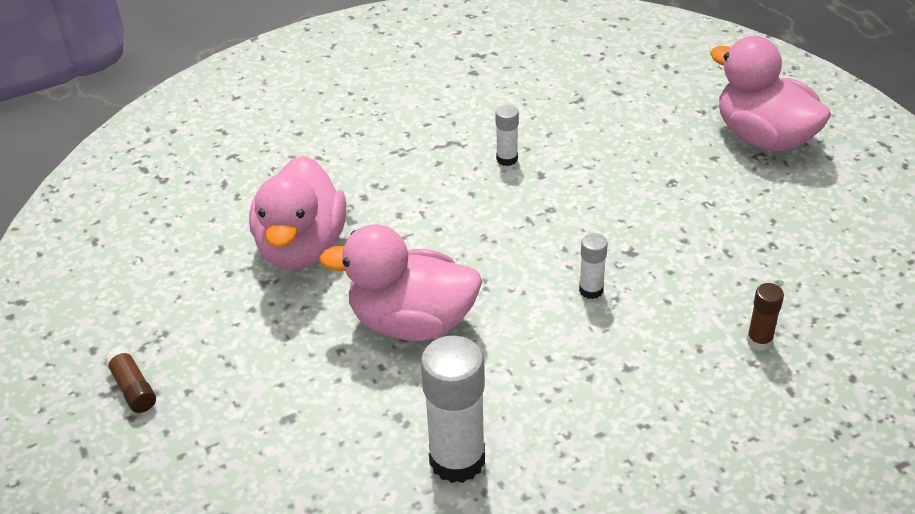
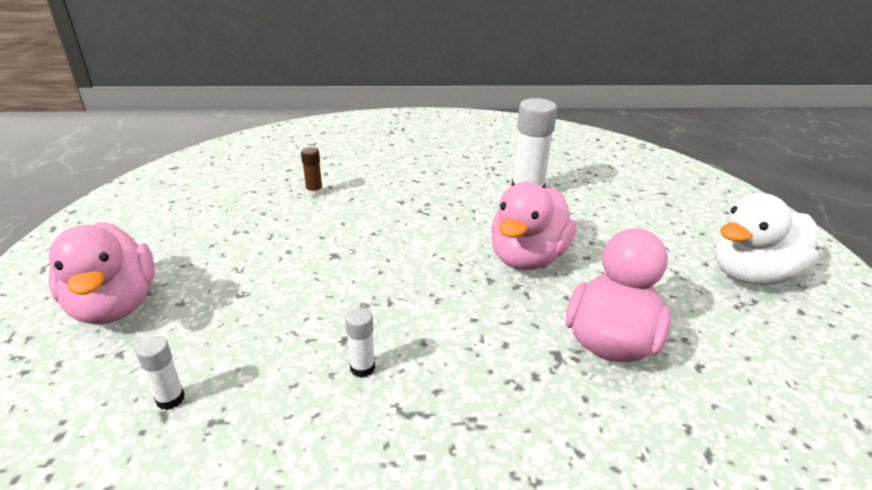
camera: 160 degrees left, 10 degrees down
brown glue stick [104,347,156,413] -> white duck [715,193,820,286]
pink duck [319,224,482,341] -> pink duck turned 90 degrees clockwise [491,182,577,270]
white glue stick [579,233,608,299] -> white glue stick moved to [136,336,185,410]

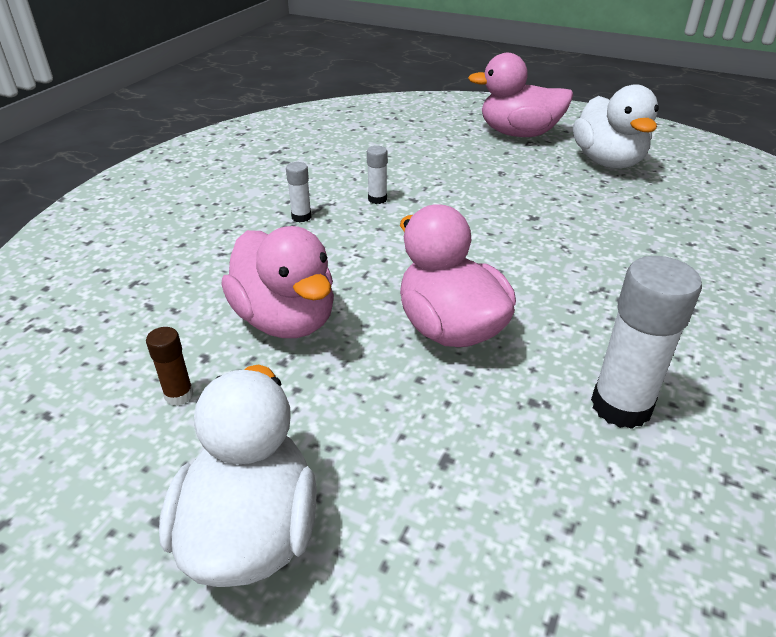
camera: 120 degrees right, 5 degrees up
white glue stick [136,336,185,410] -> white glue stick moved to [286,162,312,222]
brown glue stick [301,147,323,197] -> brown glue stick moved to [146,327,194,406]
none -> white duck [573,84,659,168]

